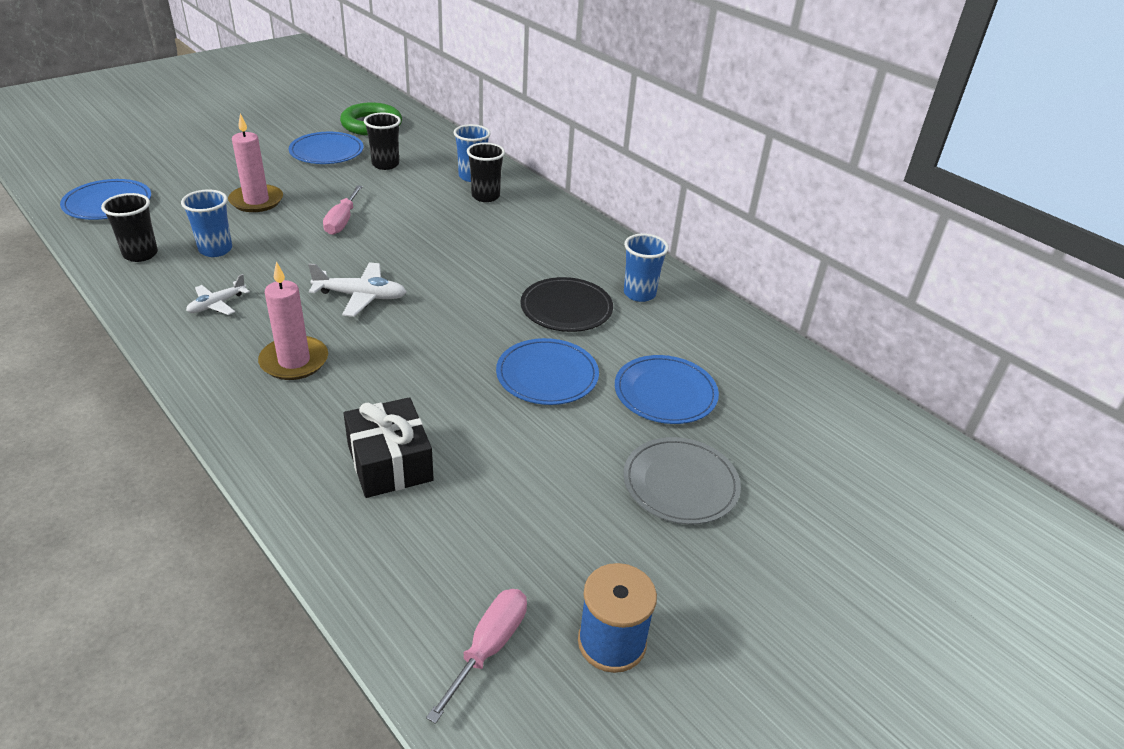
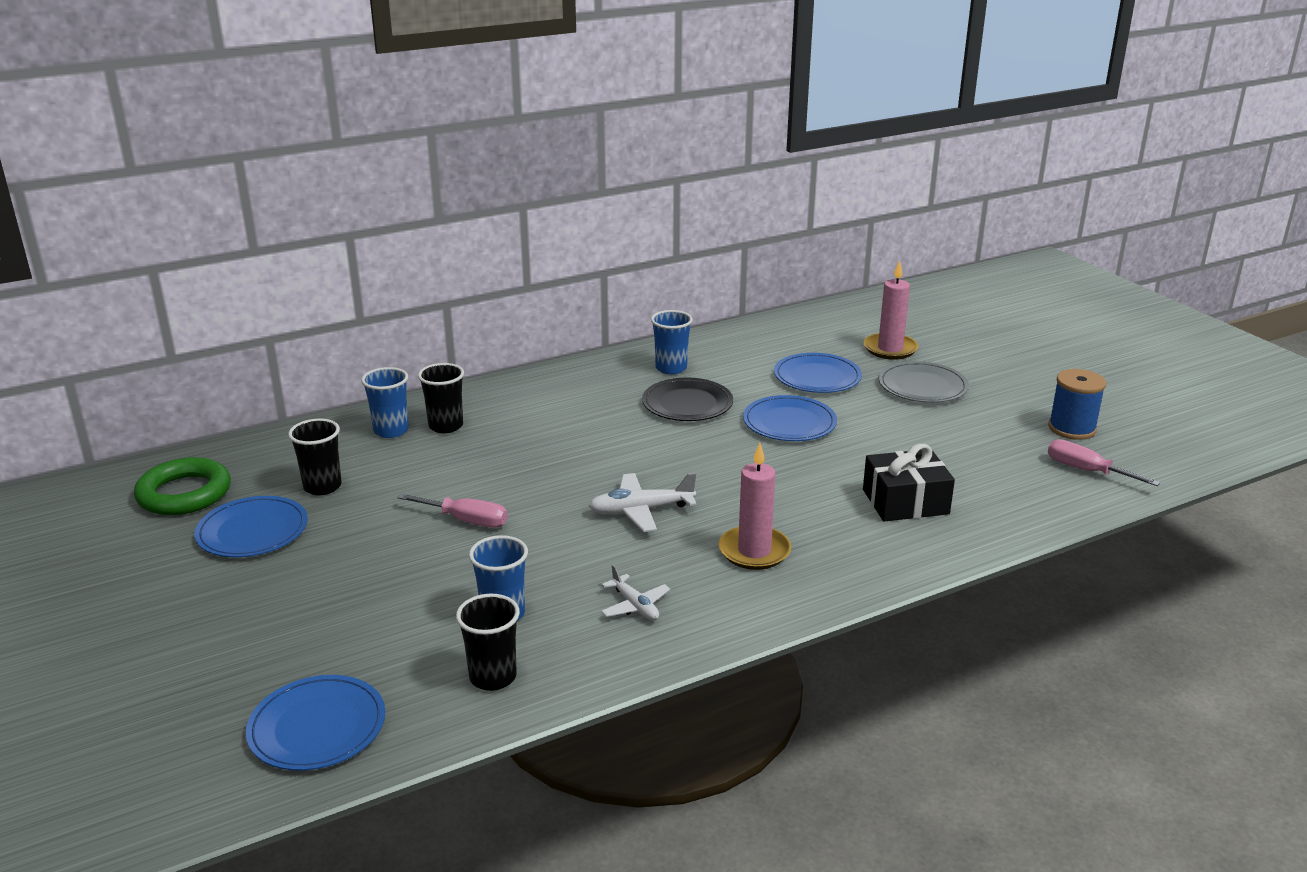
camera: 75 degrees left, 10 degrees down
pink candle [228,114,283,212] -> pink candle moved to [863,261,919,360]
white plane [308,262,406,317] -> white plane turned 120 degrees counterclockwise [589,473,697,532]

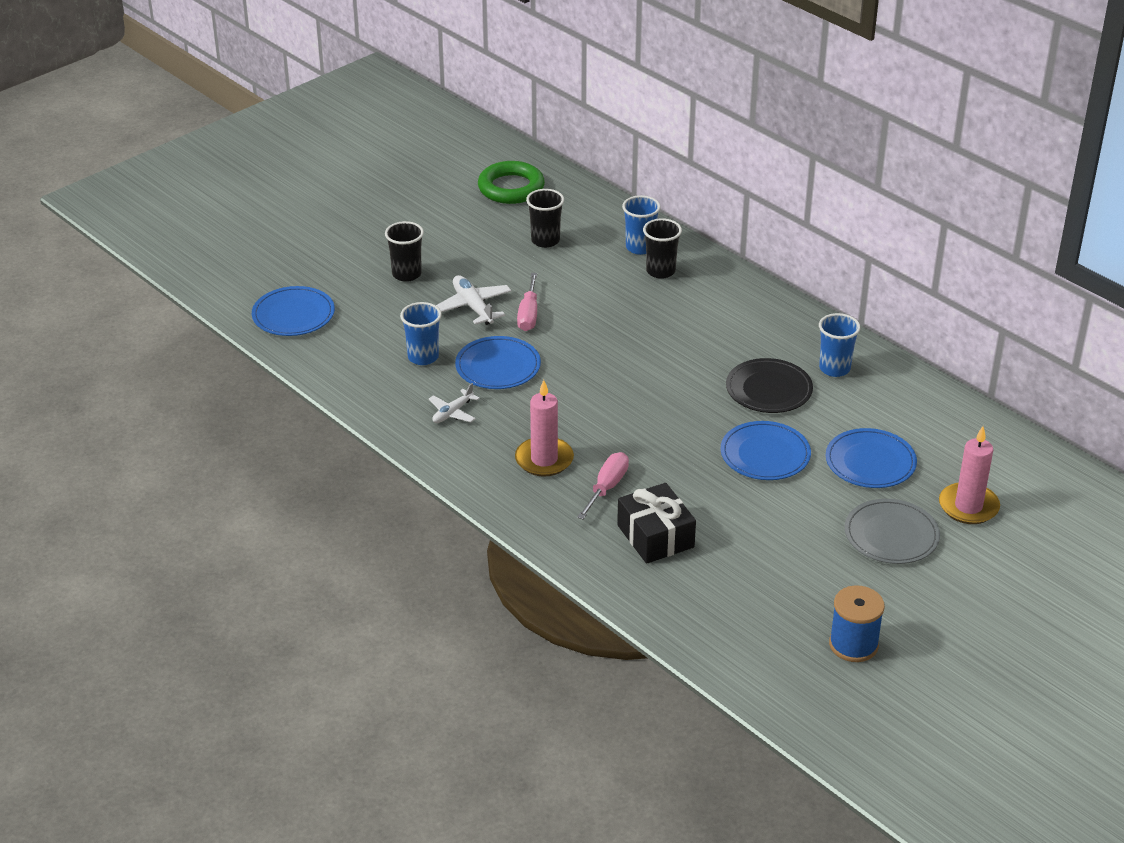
camera: 75 degrees right, 10 degrees up
blue plate [194,496,308,557] -> blue plate moved to [455,336,541,389]
black cup [456,593,520,691] -> black cup moved to [385,221,424,282]
white plane [589,473,697,532] -> white plane moved to [436,275,512,325]
pink screwdriver [1048,439,1160,486] -> pink screwdriver moved to [577,452,629,519]

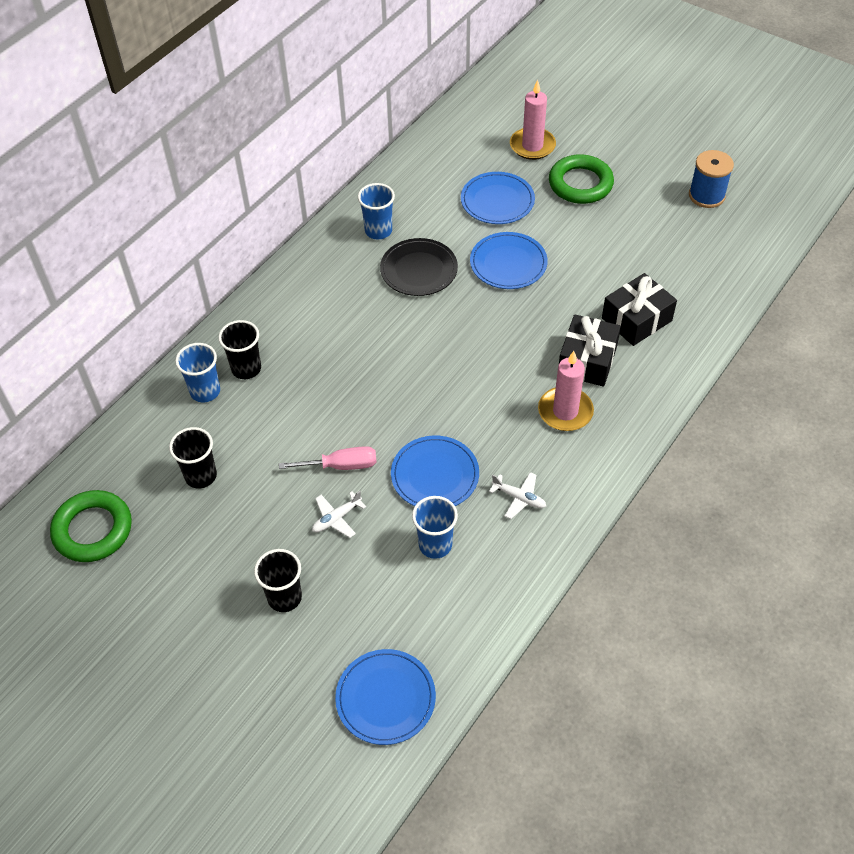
camera: 100 degrees left, 15 degrees up
white plane [436,275,512,325] -> white plane [312,491,366,538], size x0.65
pink screwdriver [577,452,629,519] -> black gift [559,314,621,387]
grey plate [844,499,940,564] -> green ring [549,154,614,204]

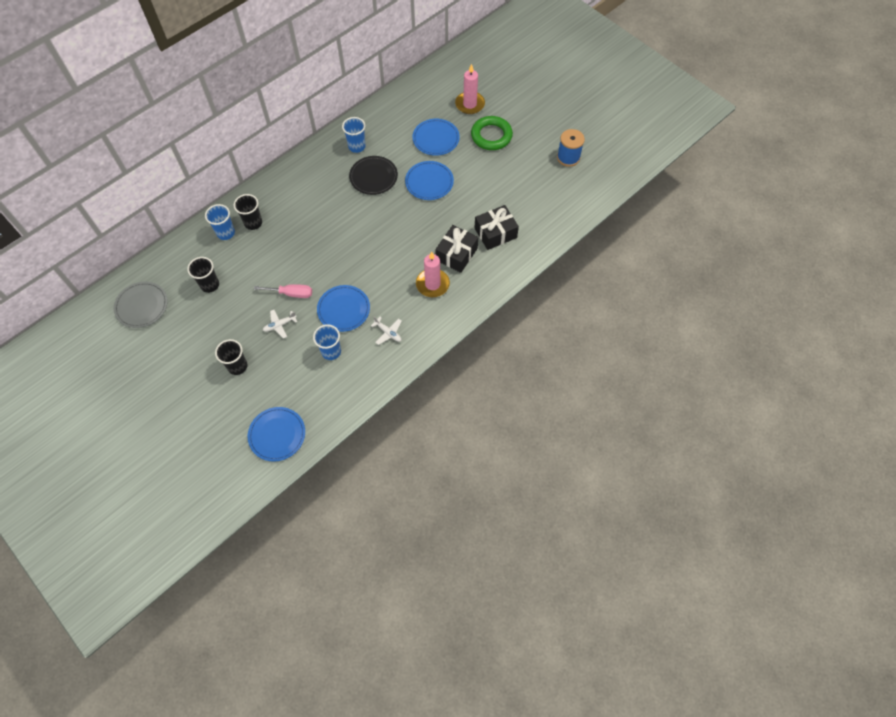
camera: 10 degrees right, 10 degrees up
green ring [50,490,132,562] -> grey plate [114,282,168,328]

